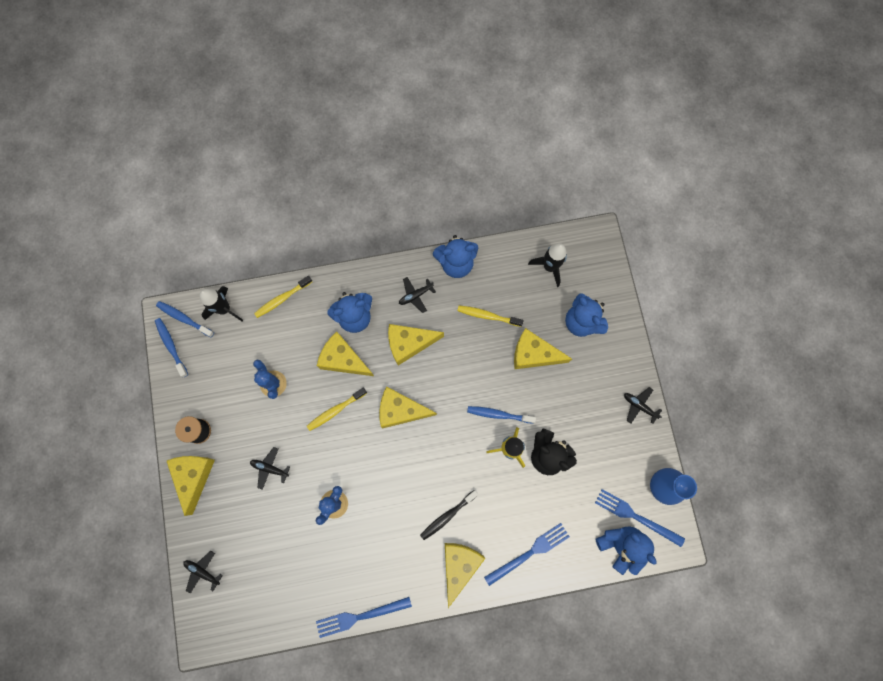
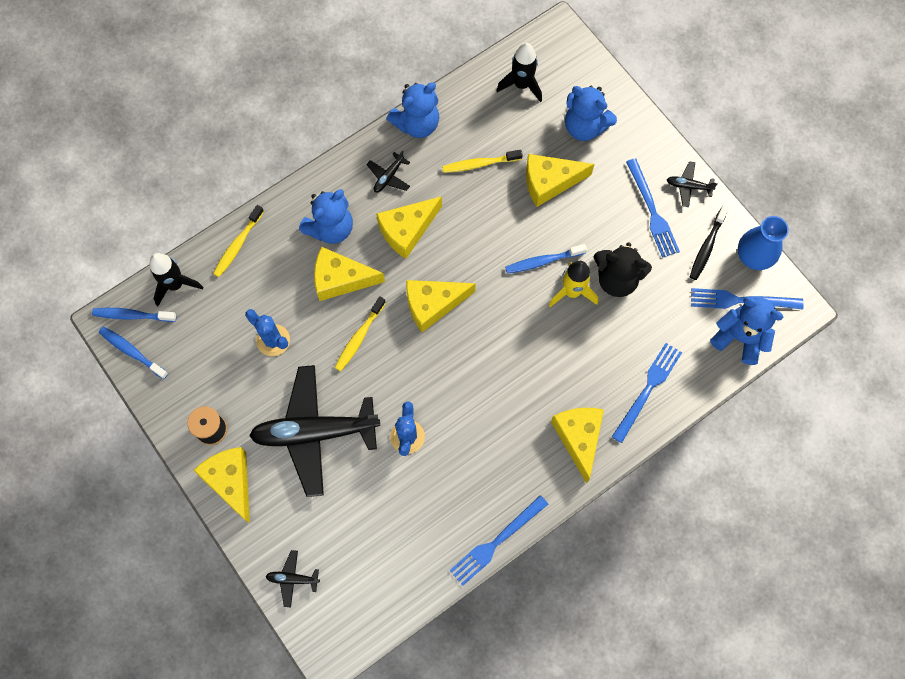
camera: 25 degrees left, 5 degrees down
black plane [250,447,290,490] -> black plane [249,365,380,497], size x2.47
black toothbrush [420,490,478,540] -> black toothbrush moved to [690,206,729,280]
none -> blue fork [626,158,680,258]

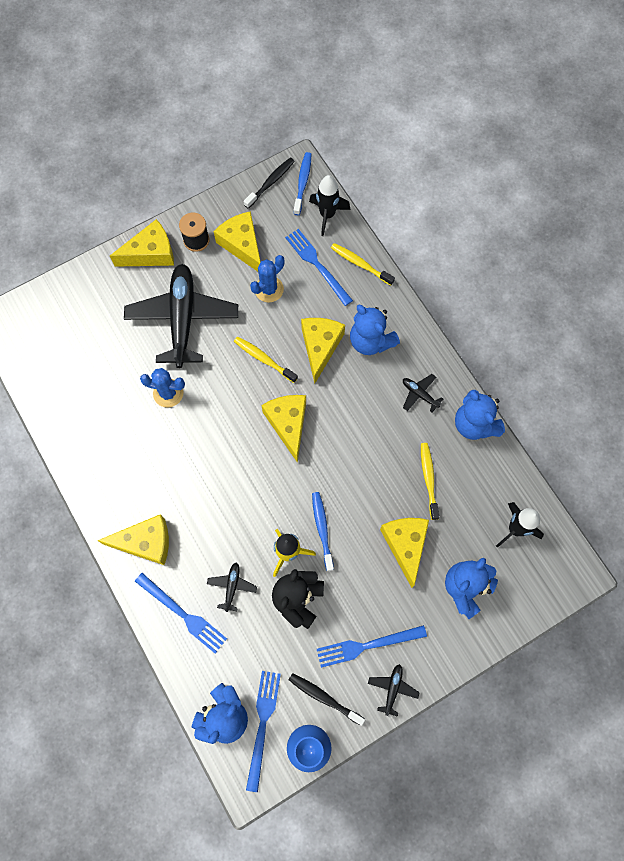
camera: 95 degrees right, 0 degrees up
blue toothbrush [99,326,168,379] -> black toothbrush [244,157,295,209]
black plane [265,550,320,607] -> black plane moved to [207,563,257,612]
yellow cheese [376,196,442,259] -> yellow cheese moved to [214,211,260,272]
blue fork [449,495,548,586] -> blue fork moved to [285,229,353,306]

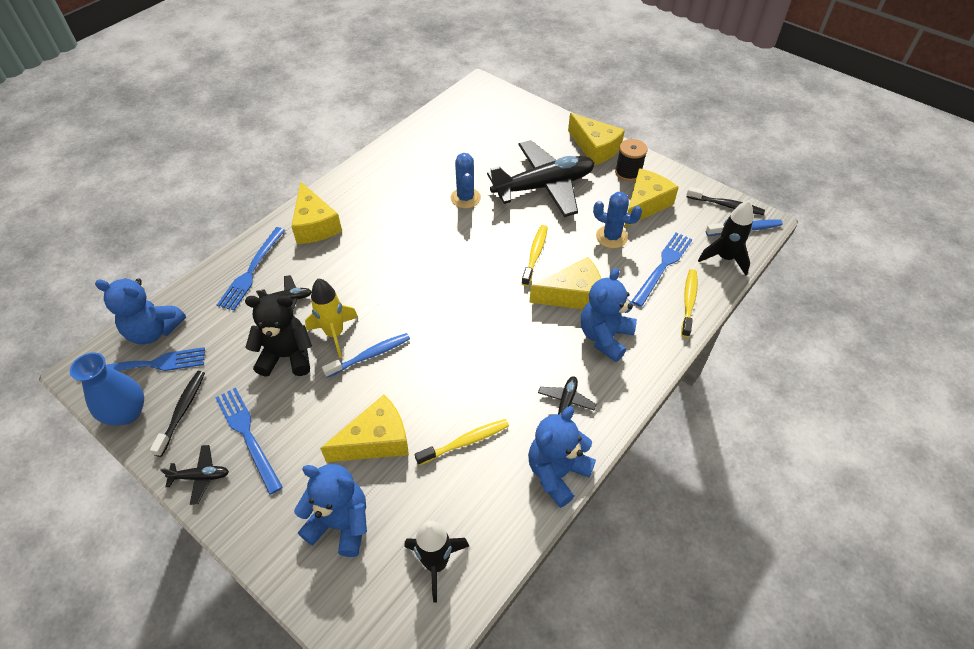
camera: 70 degrees right, 20 degrees down
yellow cheese [261,395,306,463] -> none

